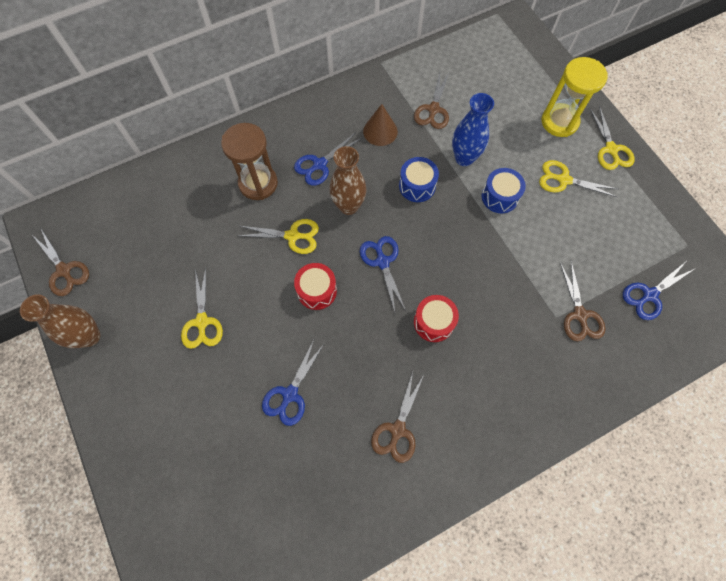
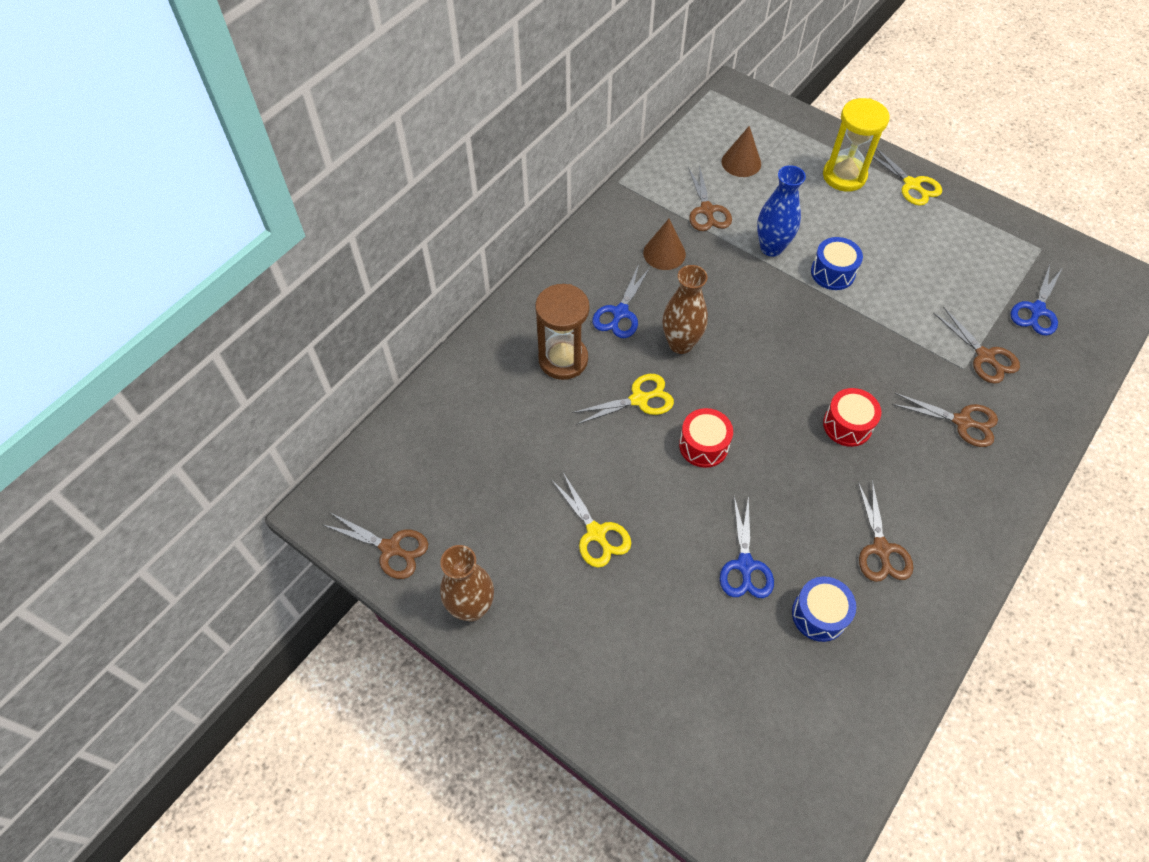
camera: 25 degrees left, 10 degrees down
blue scissors [360,236,406,312] -> none
blue drum [399,157,439,202] -> blue drum moved to [792,576,856,642]
yellow scissors [539,160,617,197] -> none
none -> brown cone [722,126,761,177]
none -> brown scissors [891,393,998,447]

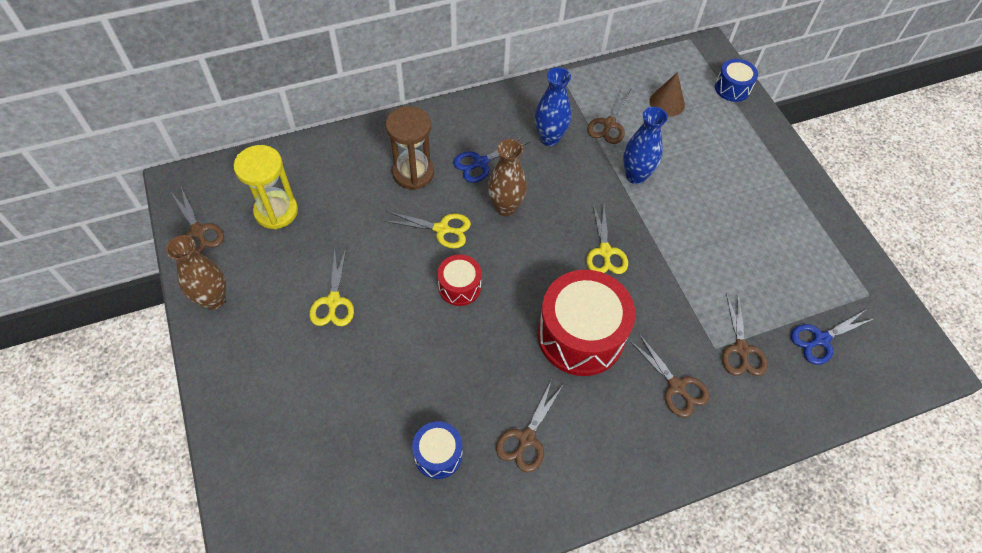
camera: 30 degrees right, 0 degrees up
brown cone [643,219,686,270] -> blue vase [535,67,571,146]
blue scissors [720,495,774,598] -> none
blue drum [811,237,863,290] -> blue drum moved to [715,59,758,102]
yellow hourglass [823,98,890,192] -> yellow hourglass moved to [234,145,298,229]
red drum [823,388,882,447] -> red drum [537,270,635,376], size x1.98
yellow scissors [866,148,942,206] -> yellow scissors moved to [586,204,628,274]

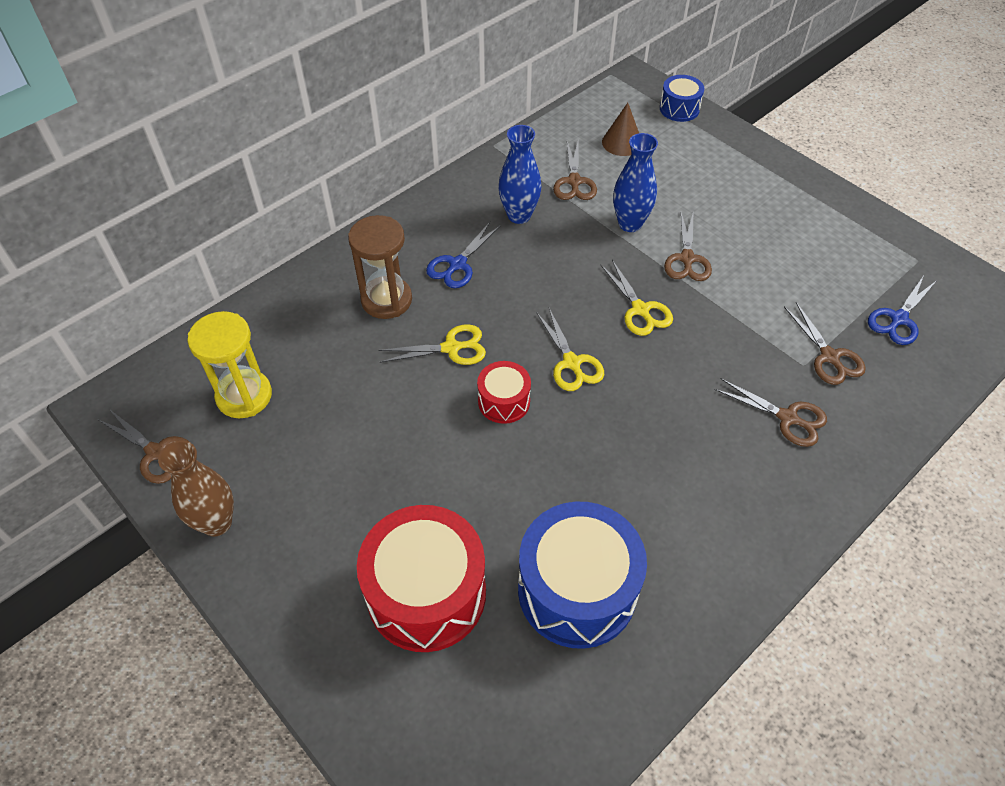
camera: 20 degrees left, 5 degrees down
yellow scissors [309,248,354,326] -> yellow scissors moved to [536,308,604,391]
blue drum [412,421,463,479] -> blue drum [518,502,647,649], size x1.98
brown vase [488,139,527,216] -> none
brown scissors [496,380,564,472] -> brown scissors moved to [664,213,712,281]
red drum [537,270,635,376] -> red drum moved to [357,505,486,652]

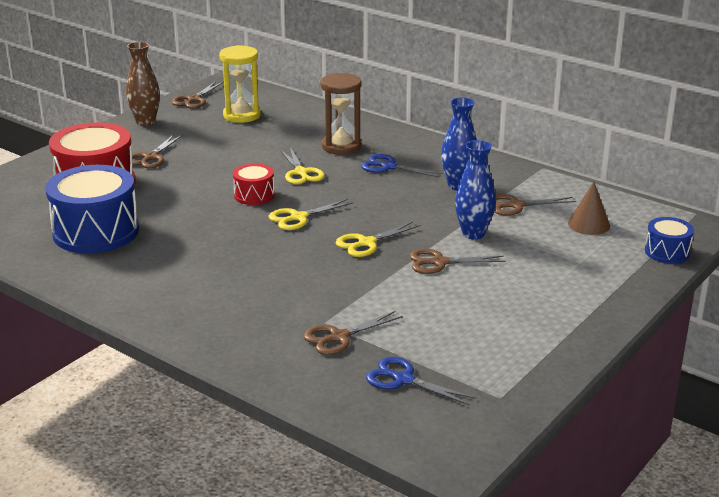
camera: 80 degrees right, 25 degrees down
brown scissors [714,379,827,447] -> brown scissors moved to [132,134,183,168]

